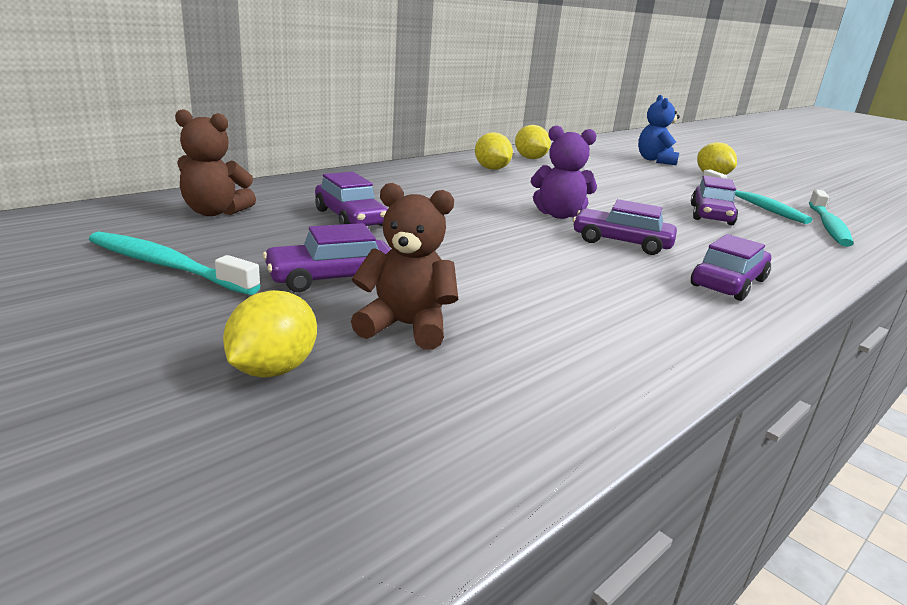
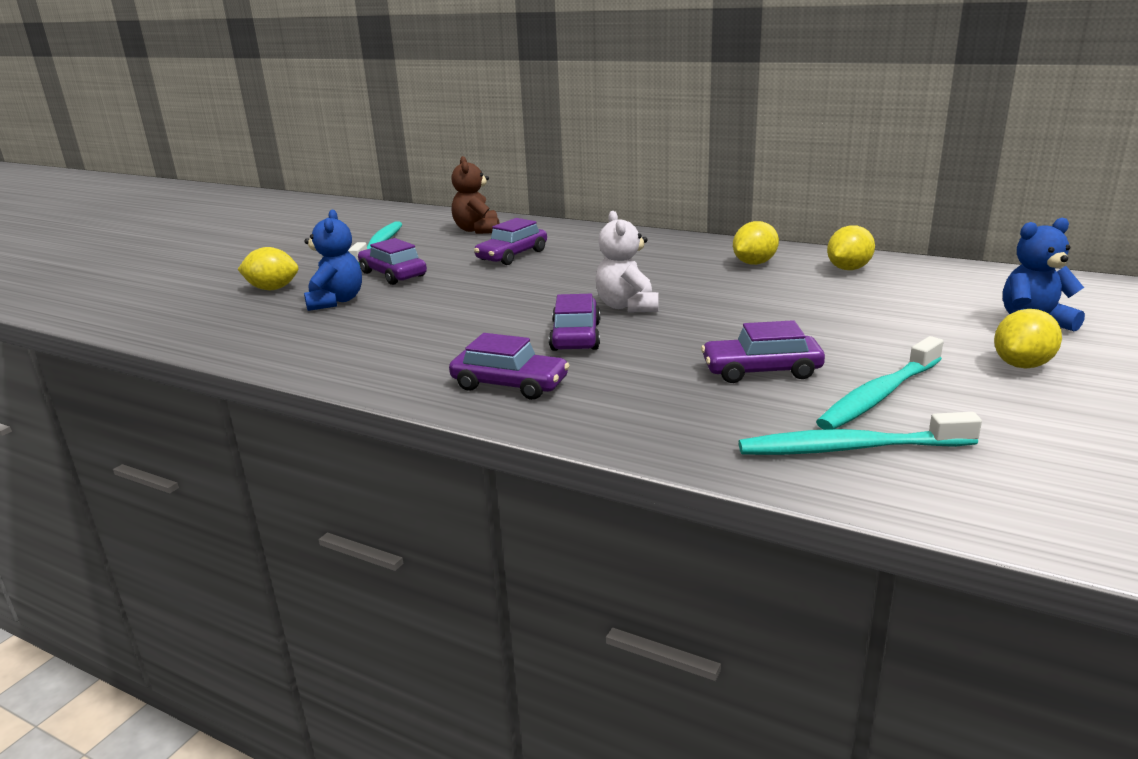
camera: 75 degrees right, 0 degrees up
brown teddy bear [351,183,458,350] -> blue teddy bear [304,210,362,311]
purple teddy bear [531,125,597,219] -> white teddy bear [595,211,659,313]

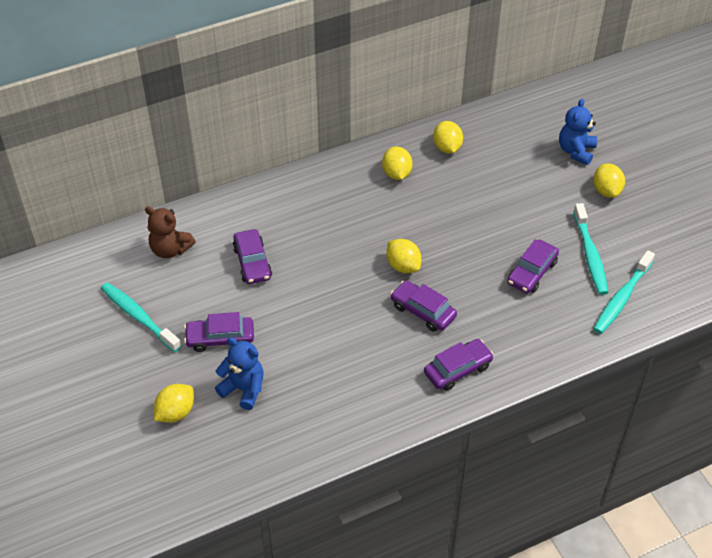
camera: 55 degrees left, 25 degrees up
white teddy bear [595,211,659,313] -> yellow lemon [386,239,422,273]

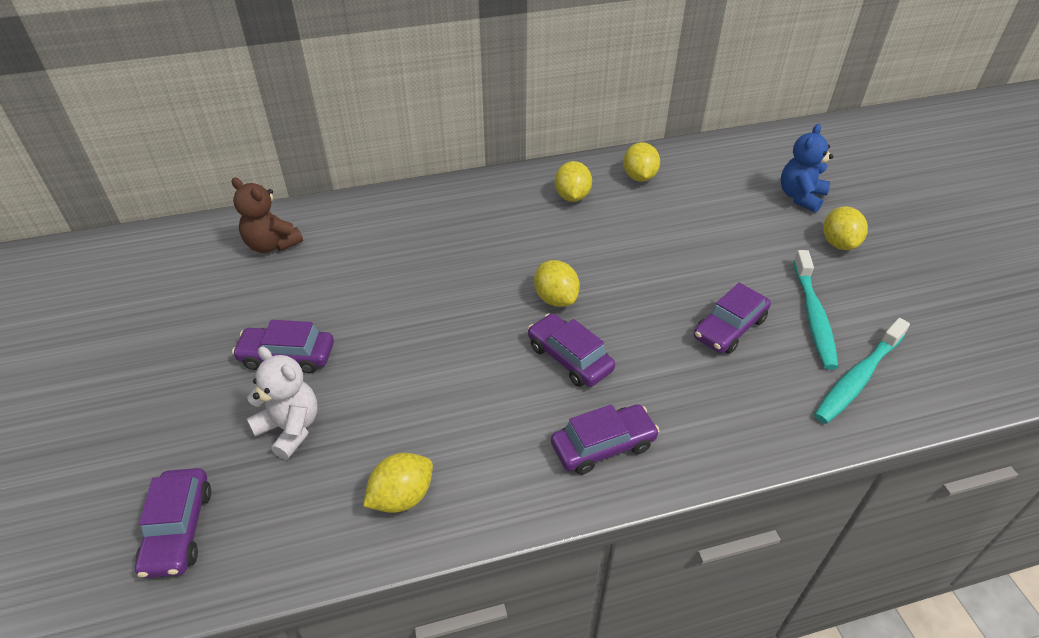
camera: 10 degrees right, 5 degrees down
turquoise toothbrush [101,282,181,352] -> none
yellow lemon [154,384,194,423] -> yellow lemon moved to [363,453,433,513]
blue teddy bear [215,337,264,410] -> white teddy bear [247,346,318,460]
purple car [233,229,272,284] -> purple car moved to [135,468,211,578]

